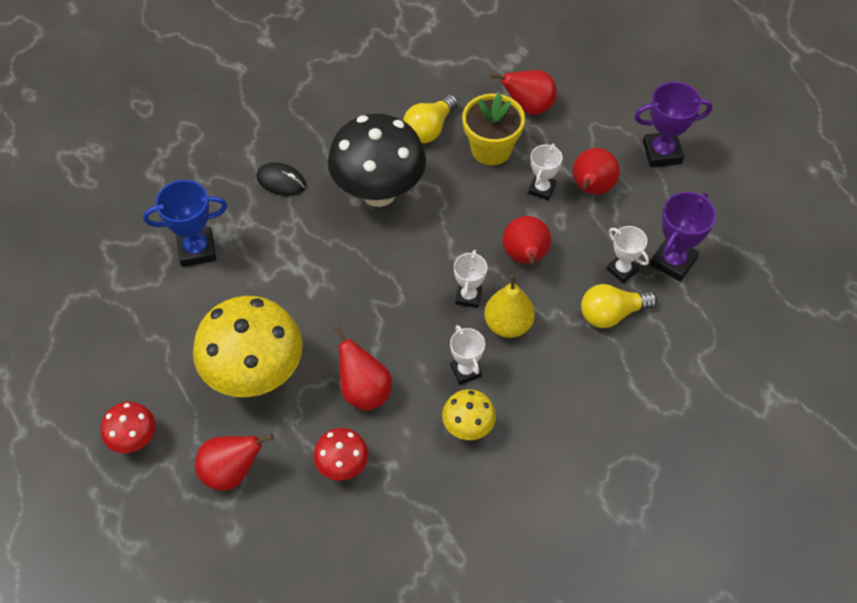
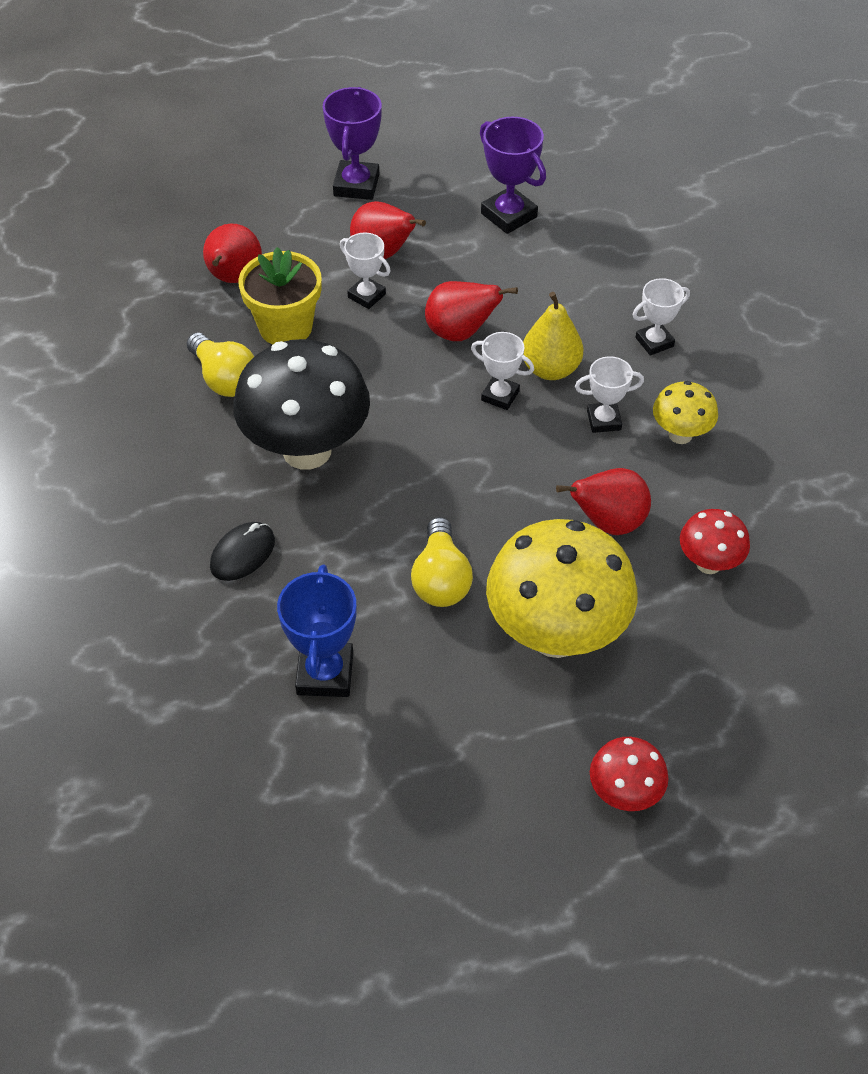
camera: 75 degrees left, 5 degrees down
red pear [195,434,273,491] -> none
yellow light bulb [581,284,657,328] -> yellow light bulb moved to [411,517,473,607]
white trophy [607,226,649,283] -> white trophy moved to [633,278,690,356]

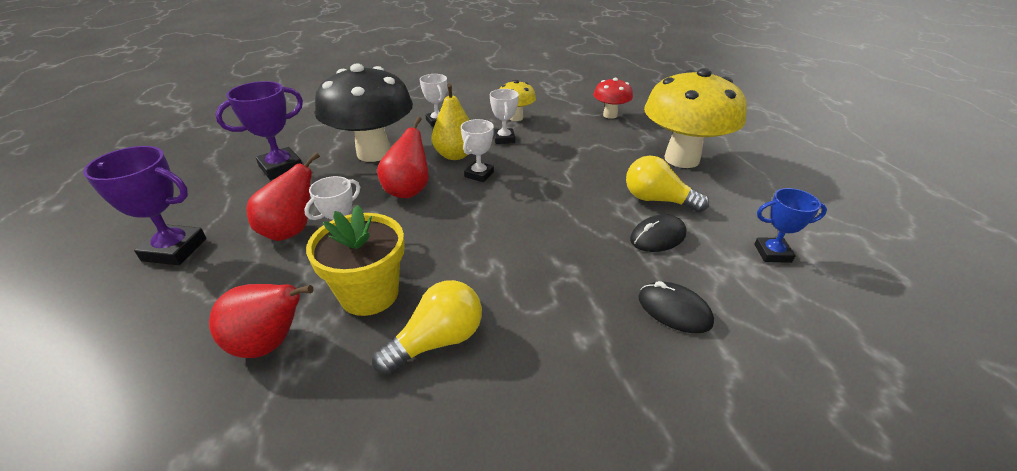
camera: 90 degrees left, 15 degrees down
black mushroom [233,339,370,470] -> black mushroom moved to [315,64,413,162]
blue trophy [277,564,356,697] -> blue trophy [754,188,827,263], size x0.64
yellow light bulb [411,517,473,607] -> yellow light bulb turned 150 degrees counterclockwise [626,156,709,212]
red pear [556,468,651,535] -> none
red mushroom [590,737,668,811] -> none
none -> black mouse [630,214,686,252]

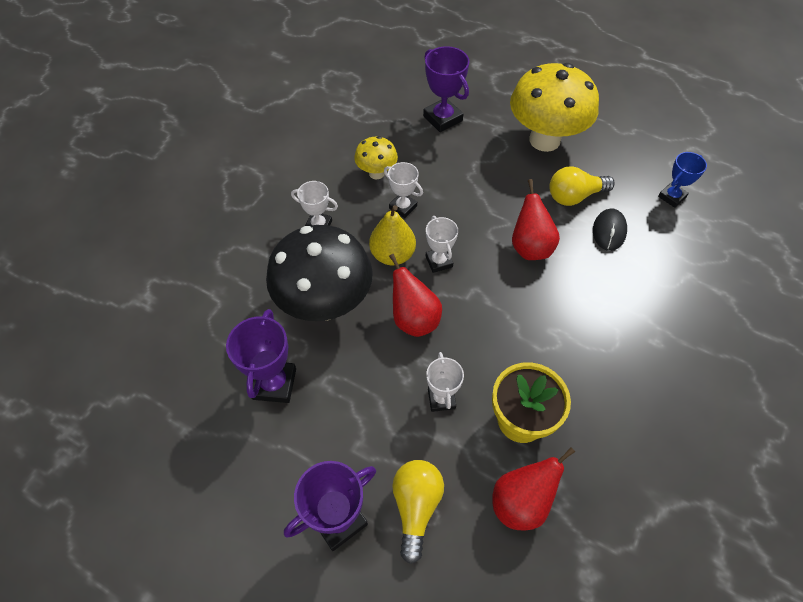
camera: 45 degrees left, 20 degrees up
red pear [247,152,320,241] -> red pear moved to [512,179,560,260]
yellow light bulb [373,280,482,375] -> yellow light bulb moved to [392,460,444,564]
red mushroom [593,78,633,119] -> purple trophy [423,46,469,132]
black mouse [638,281,714,333] -> none

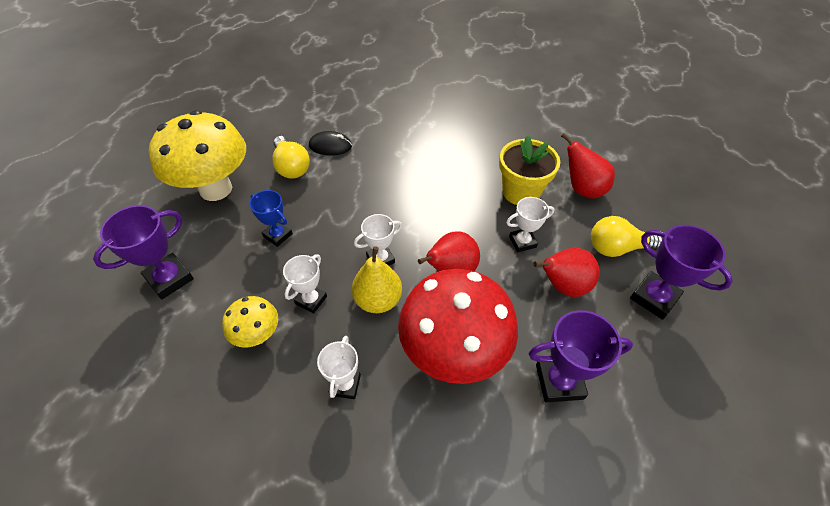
camera: 100 degrees left, 5 degrees down
black mushroom [266,225,373,321] -> red mushroom [398,269,518,384]
red pear [512,179,560,260] -> red pear moved to [534,248,600,297]
blue trophy [658,152,707,208] -> blue trophy moved to [249,190,293,247]

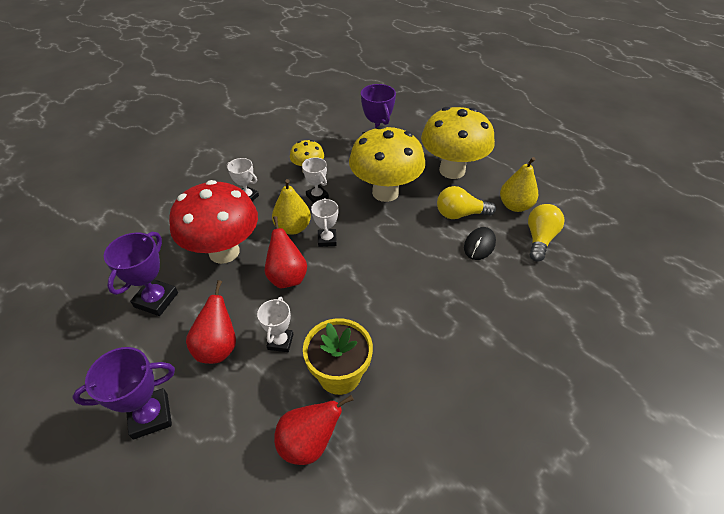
camera: 115 degrees right, 5 degrees down
blue trophy [249,190,293,247] -> yellow mushroom [349,125,425,202]
yellow light bulb [591,216,663,257] -> yellow light bulb moved to [528,204,565,262]
none -> yellow pear [500,157,538,212]

